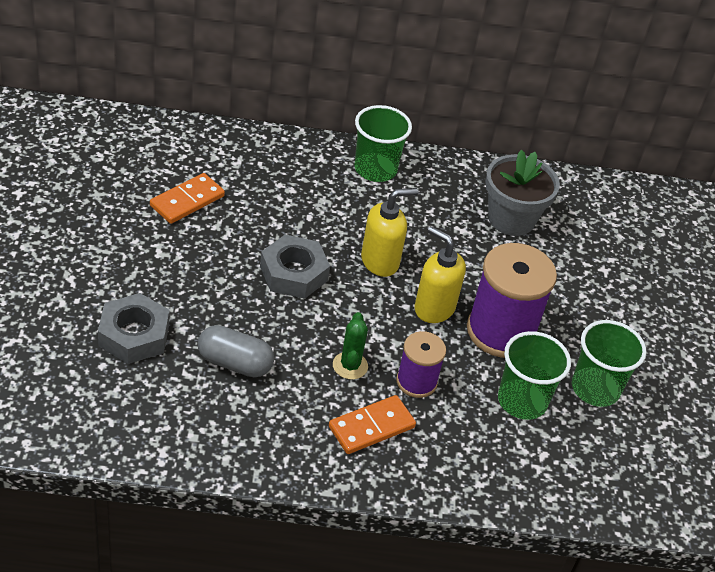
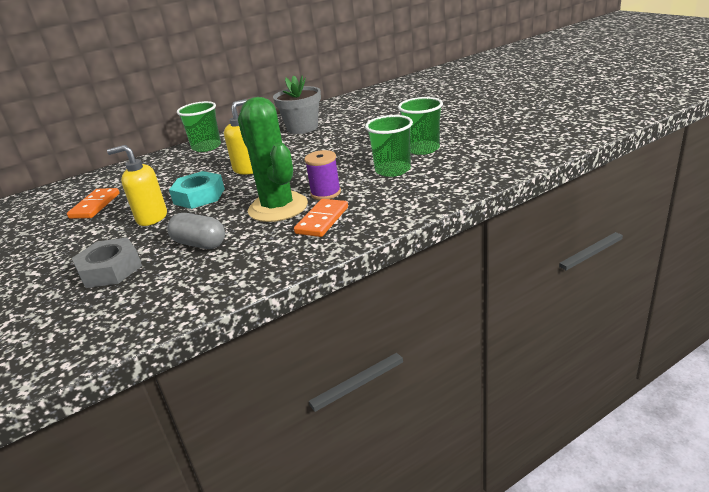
camera: 25 degrees left, 15 degrees down
grey capsule [198,325,274,377] -> grey capsule turned 45 degrees clockwise [167,213,225,249]
grey nut [260,234,330,299] -> turquoise nut [169,171,225,209]
green cactus [333,312,368,379] -> green cactus [238,97,308,222], size x2.21
yellow soap dispenser [415,226,466,323] -> yellow soap dispenser moved to [107,145,167,226]
purple spool [467,243,557,358] -> none

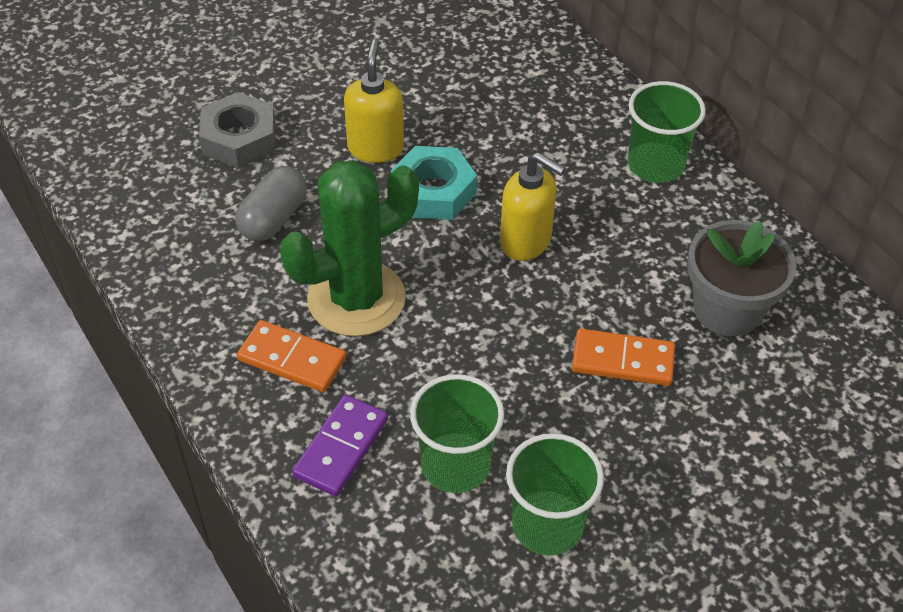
camera: 85 degrees right, 20 degrees up
orange domino [67,188,120,219] -> orange domino moved to [572,329,675,386]
purple spool [304,150,341,200] -> none
none -> purple domino [292,395,388,496]

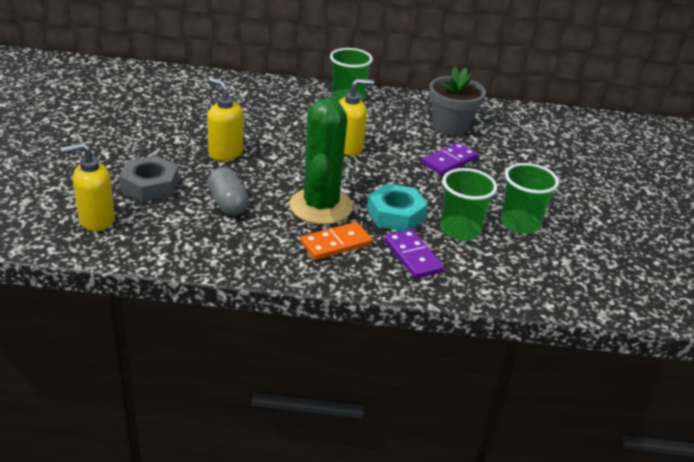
camera: 55 degrees left, 15 degrees down
turquoise nut [391,146,477,220] -> turquoise nut moved to [367,184,428,231]
orange domino [572,329,675,386] -> purple domino [422,142,478,175]
none -> yellow soap dispenser [61,143,115,231]

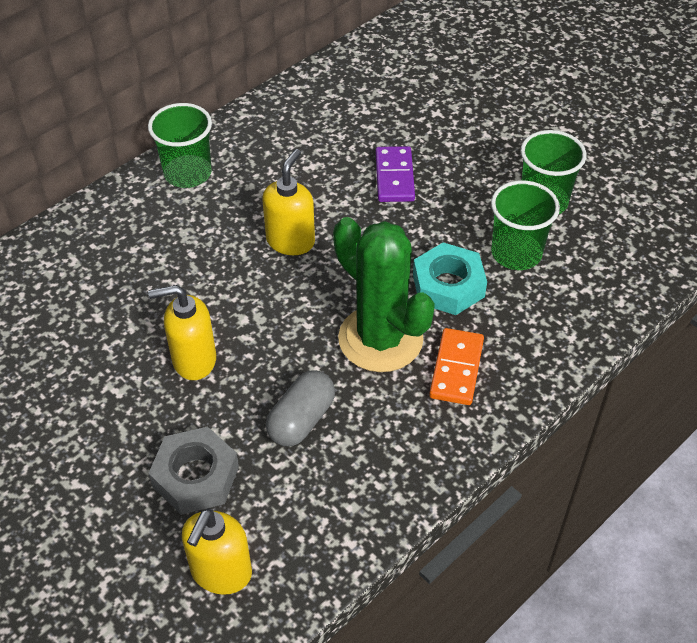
camera: 45 degrees left, 15 degrees up
grey capsule [208,167,249,215] -> grey capsule turned 75 degrees counterclockwise [266,370,335,446]
purple domino [384,229,444,279] -> none
grey flower pot [429,66,486,135] -> none

